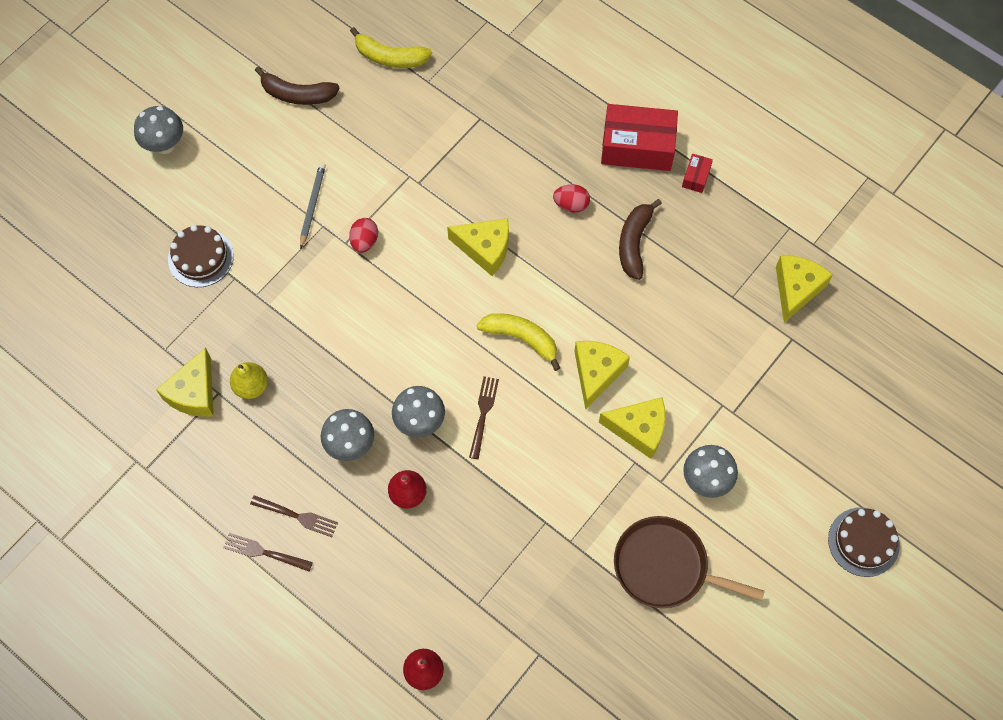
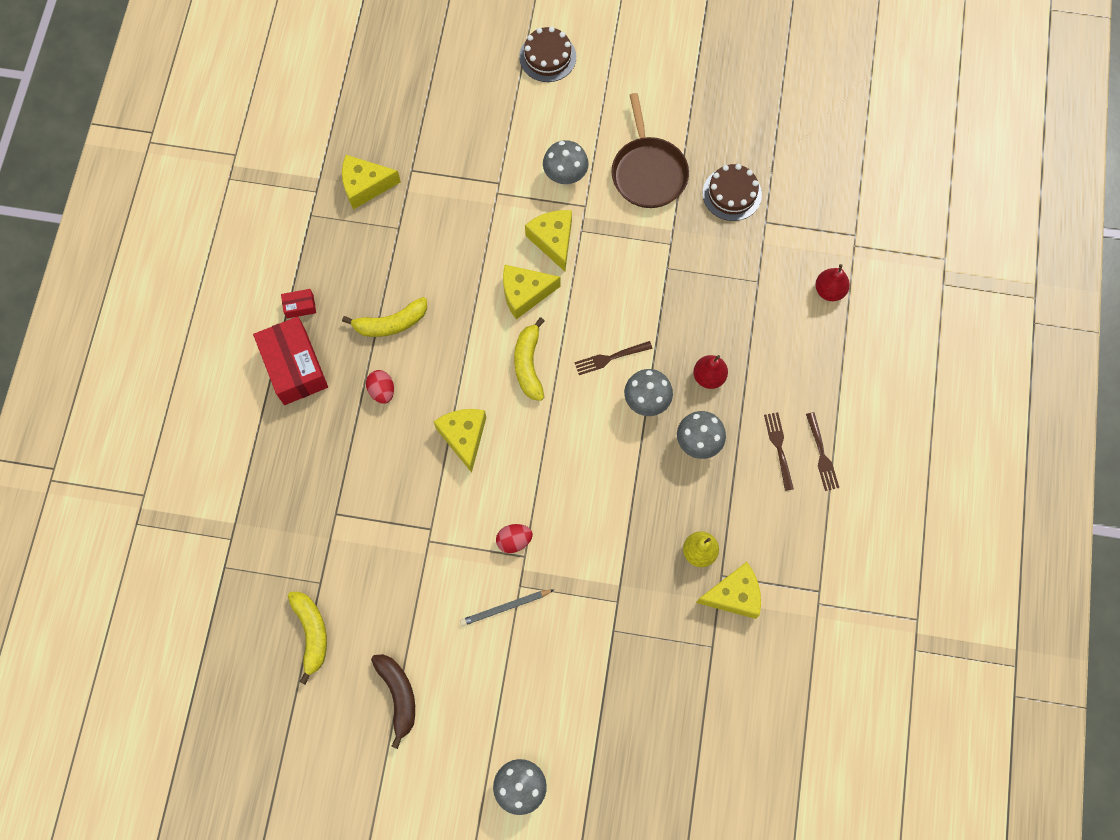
camera: 120 degrees left, 5 degrees up
brown cake [168,225,234,287] -> brown cake moved to [703,164,762,221]
brown banana [619,199,662,280] -> yellow banana [342,297,427,337]

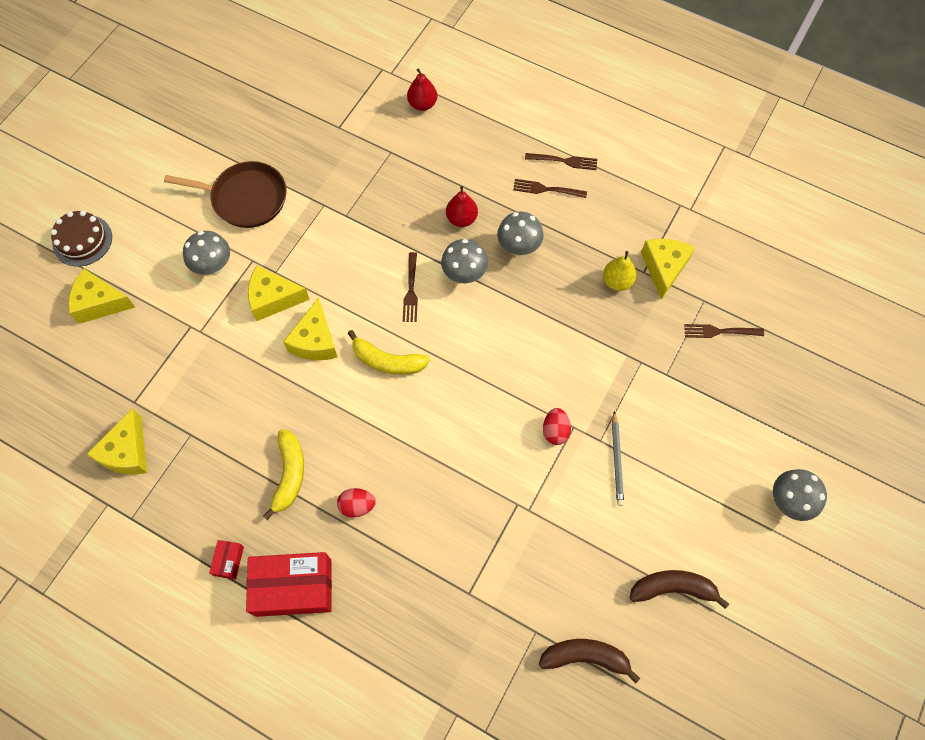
camera: 70 degrees left, 5 degrees down
yellow banana [288,592,327,685] -> brown banana [539,639,640,684]
yellow cheese [433,409,486,473] -> yellow cheese moved to [68,269,135,324]
brown cake [703,164,762,221] -> none
none -> brown fork [684,324,764,338]

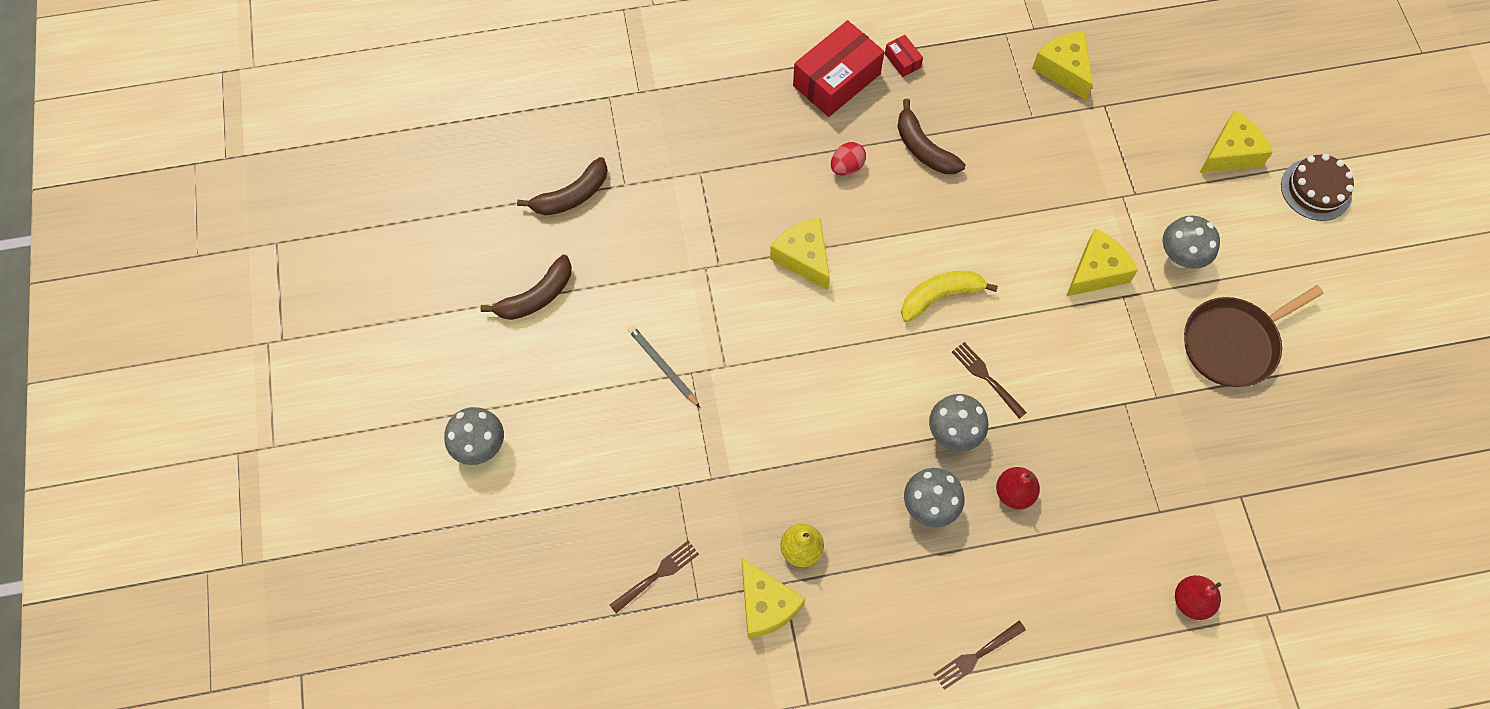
camera: 140 degrees right, 0 degrees up
yellow banana [263,429,304,520] -> brown banana [897,99,965,174]
yellow cheese [283,298,338,360] -> yellow cheese moved to [770,218,830,290]
brown fork [513,179,587,198] -> none
red egg [543,408,571,445] -> none

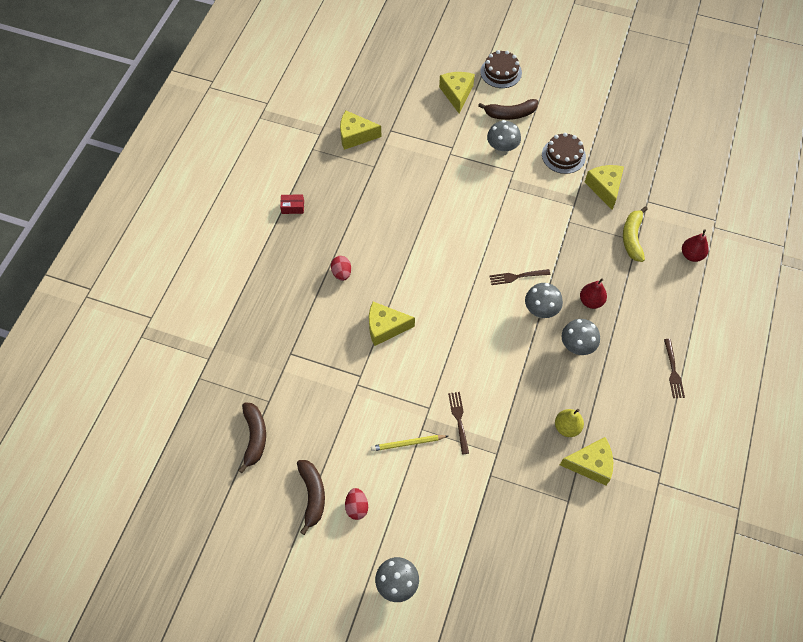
camera: 60 degrees left, 5 degrees down
brown fork [610,541,699,613] -> brown fork moved to [448,392,469,454]
grey pencil [628,325,700,408] -> yellow pencil [371,435,448,451]
red box [793,20,884,117] -> none
brown banana [897,99,965,174] -> brown banana moved to [478,99,538,120]
yellow banana [901,271,998,322] -> yellow banana moved to [623,206,648,262]
yellow cheese [1066,229,1138,297] -> yellow cheese moved to [585,165,624,210]
brown pan [1184,285,1324,387] -> brown cake [542,133,586,174]
none -> red egg [345,488,368,520]

